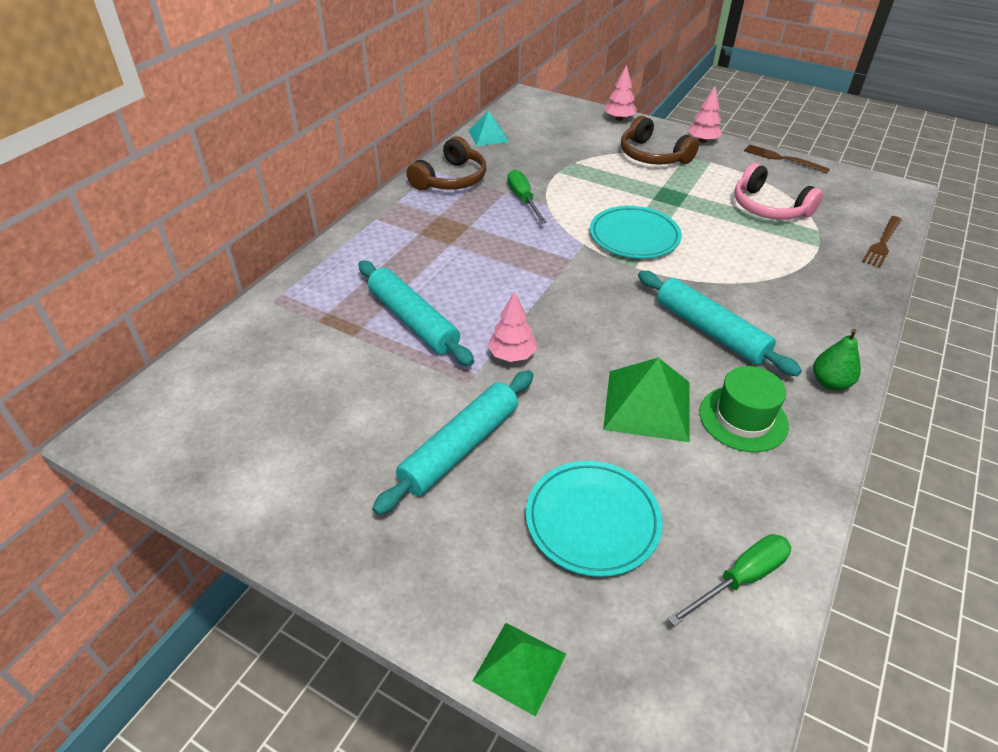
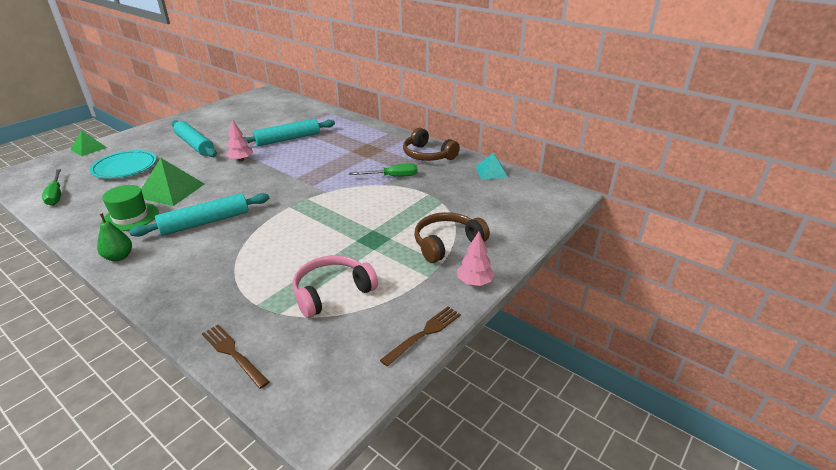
camera: 100 degrees right, 10 degrees down
turquoise plate [590,206,682,259] -> none
pink tree [604,65,637,121] -> none

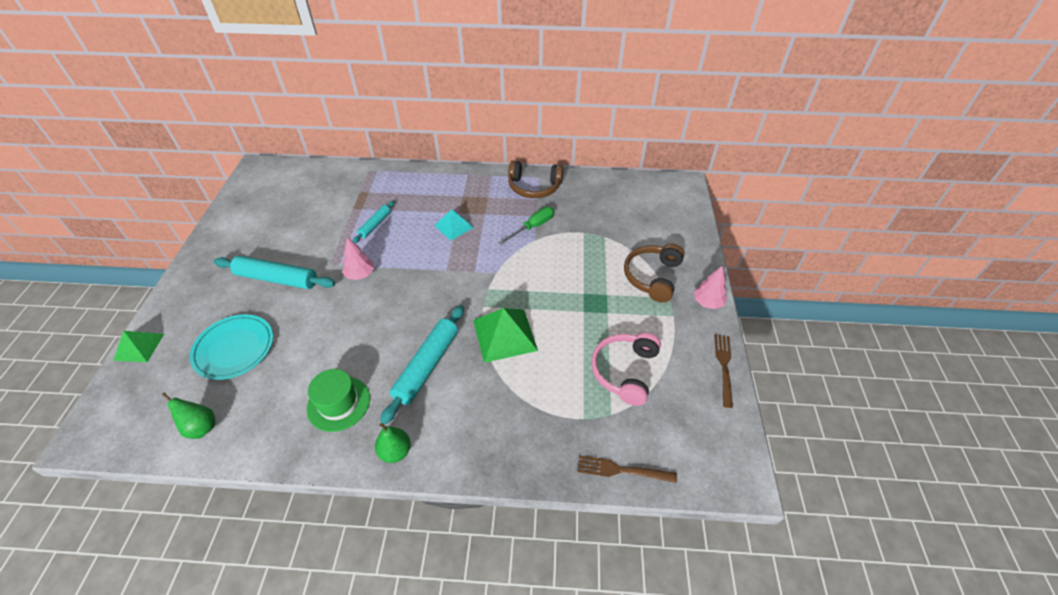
camera: 35 degrees left, 15 degrees up
green screwdriver [42,169,61,206] -> green pear [162,393,215,439]
green pyramid [141,158,205,206] -> green pyramid moved to [473,308,538,363]
turquoise rolling pin [244,118,335,146] -> turquoise rolling pin [353,201,395,243], size x0.56
turquoise pyramid [476,153,508,179] -> turquoise pyramid moved to [434,209,474,240]

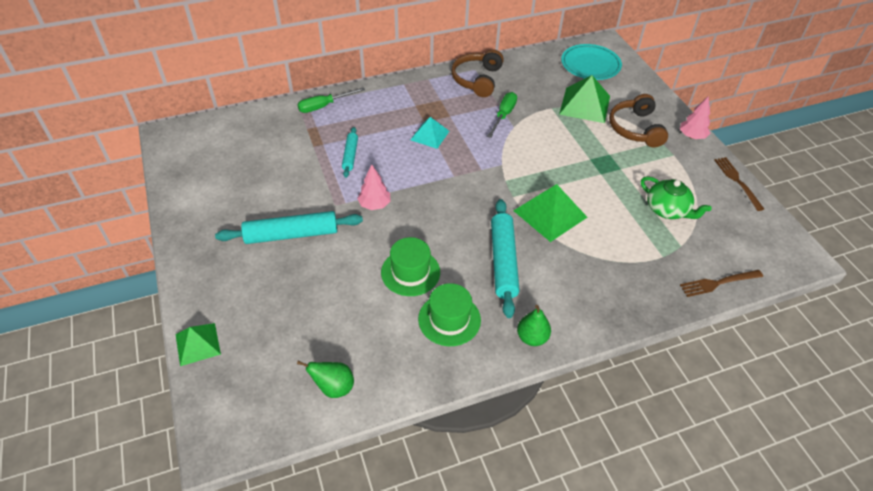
camera: 25 degrees left, 0 degrees up
turquoise plate [189,314,273,380] -> turquoise plate moved to [561,44,622,80]
brown headphones [508,161,563,198] -> brown headphones turned 120 degrees clockwise [451,49,504,97]
pink headphones [591,333,661,406] -> green teapot [641,176,712,219]
none -> green screwdriver [297,87,365,113]
none -> green hat [381,237,440,296]
none -> green pyramid [559,75,610,123]

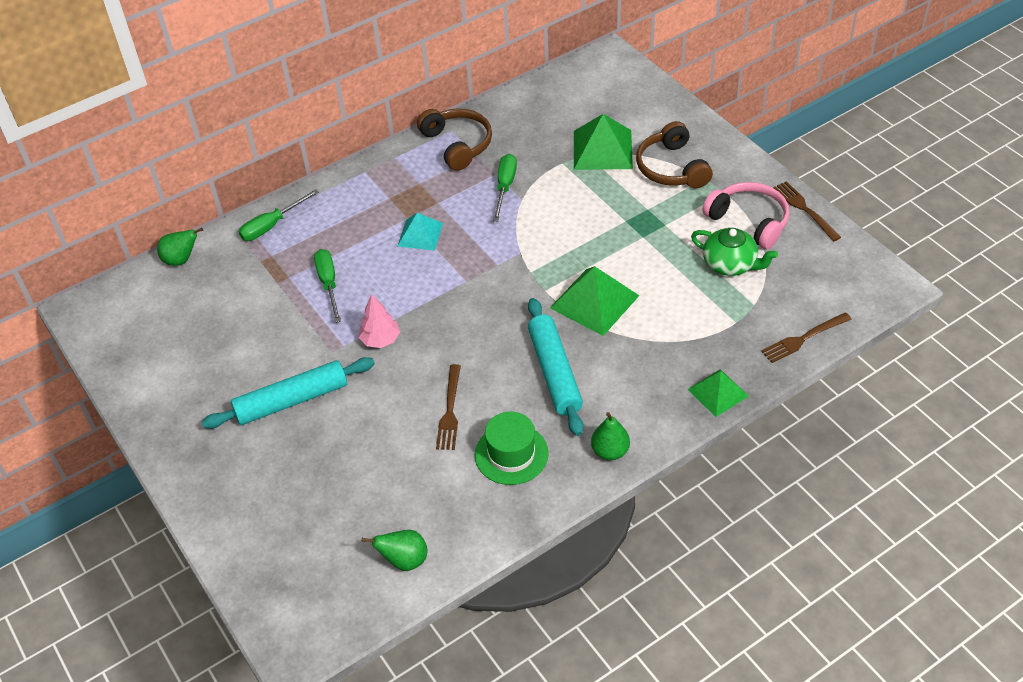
camera: 10 degrees left, 0 degrees up
green pyramid [175,323,221,366] -> green pyramid moved to [687,369,749,417]
turquoise rolling pin [342,127,358,178] -> green screwdriver [314,249,341,323]
green hat [381,237,440,296] -> brown fork [436,364,461,450]
brown headphones [451,49,504,97] -> brown headphones turned 150 degrees clockwise [417,108,492,171]
turquoise plate [561,44,622,80] -> none
pink tree [680,96,710,139] -> none
none -> green pear [157,228,203,266]
none -> pink headphones [702,182,789,249]

